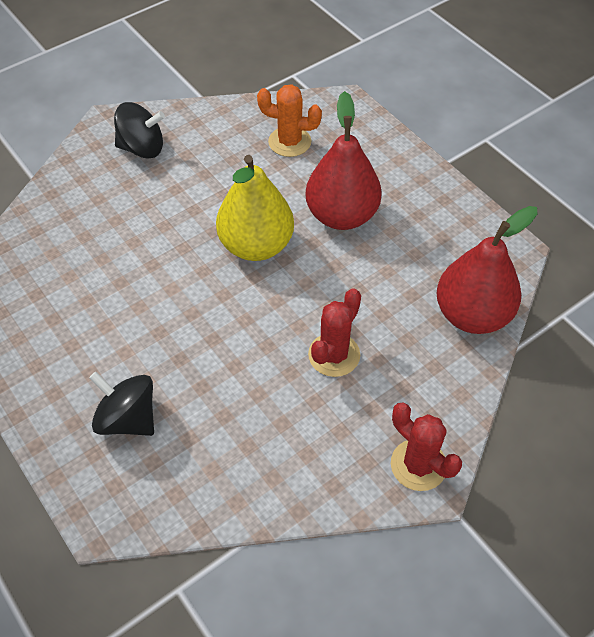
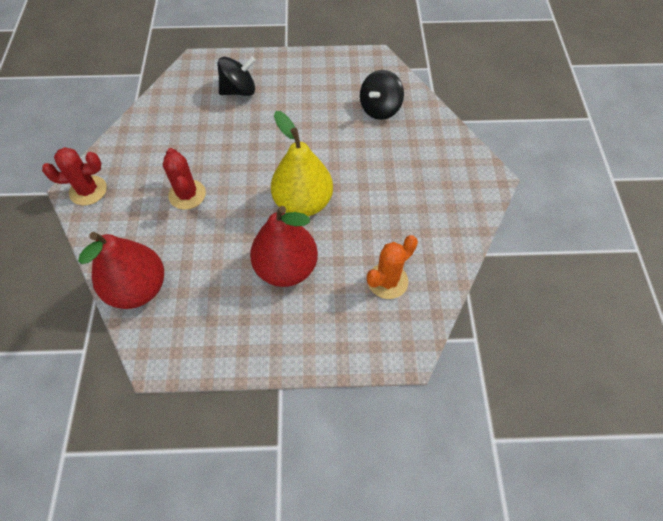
camera: 125 degrees right, 5 degrees up
black spinning top [114,102,165,159] -> black spinning top moved to [360,70,404,120]

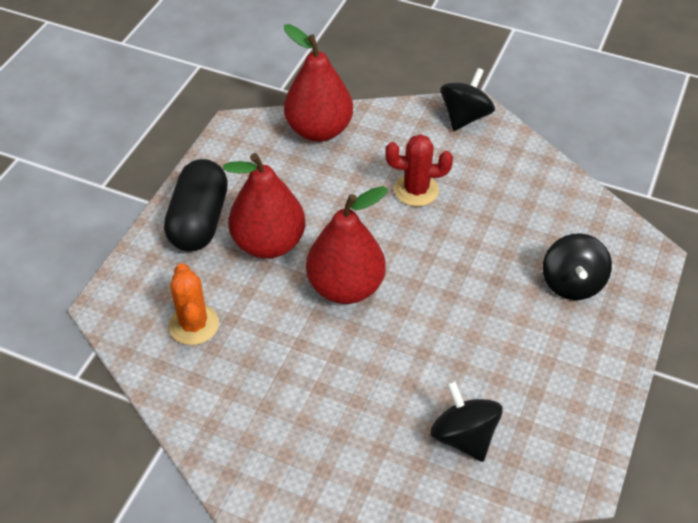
camera: 115 degrees right, 10 degrees down
red cactus [42,147,107,206] -> black spinning top [440,68,495,131]
yellow pear [271,111,333,216] -> red pear [306,186,388,304]
none -> black capsule [164,159,228,252]

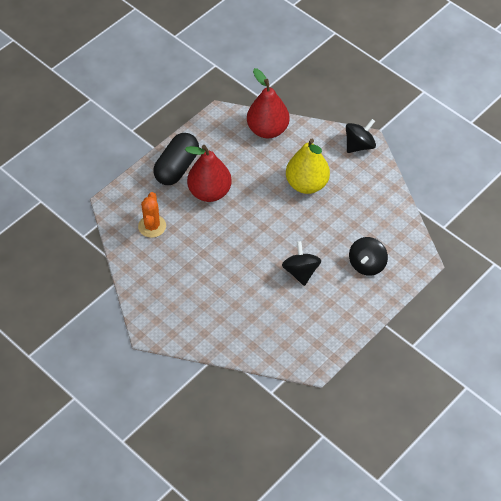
camera: 20 degrees right, 5 degrees up
red pear [306,186,388,304] -> none
red cactus [385,134,453,207] -> yellow pear [286,139,330,194]
black spinning top [430,380,503,462] -> black spinning top moved to [282,241,321,286]

